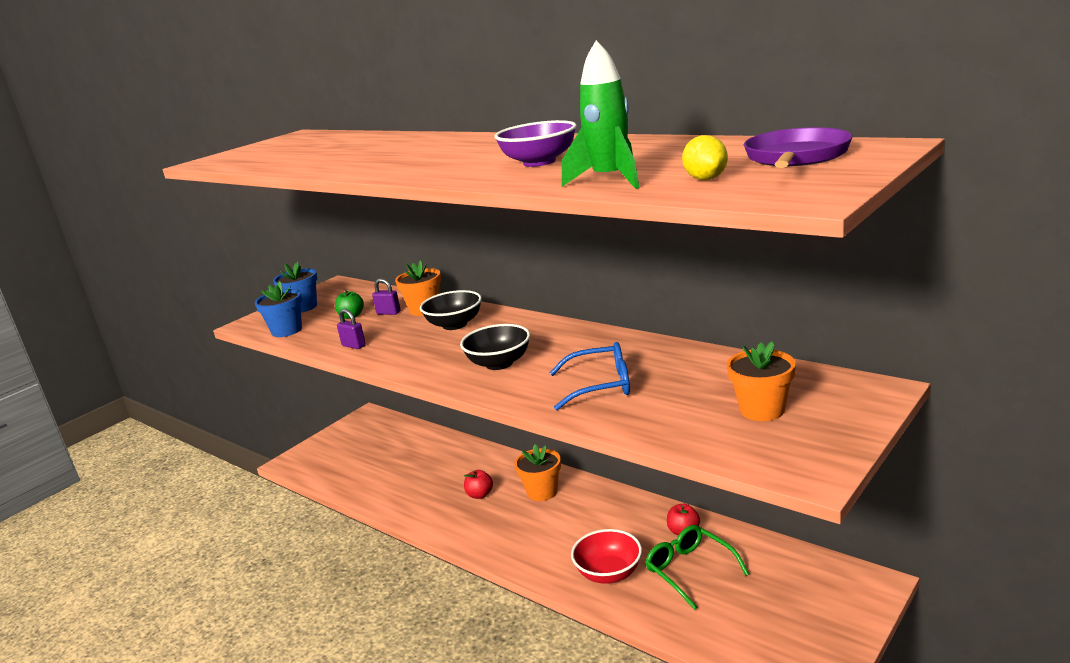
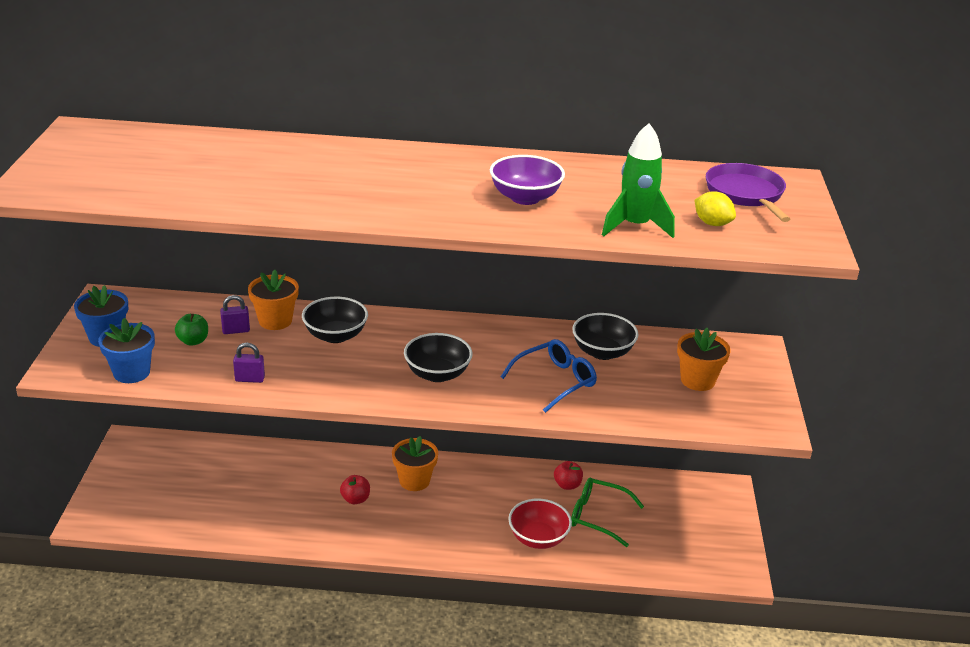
camera: 40 degrees left, 10 degrees up
none -> black bowl [572,313,639,360]

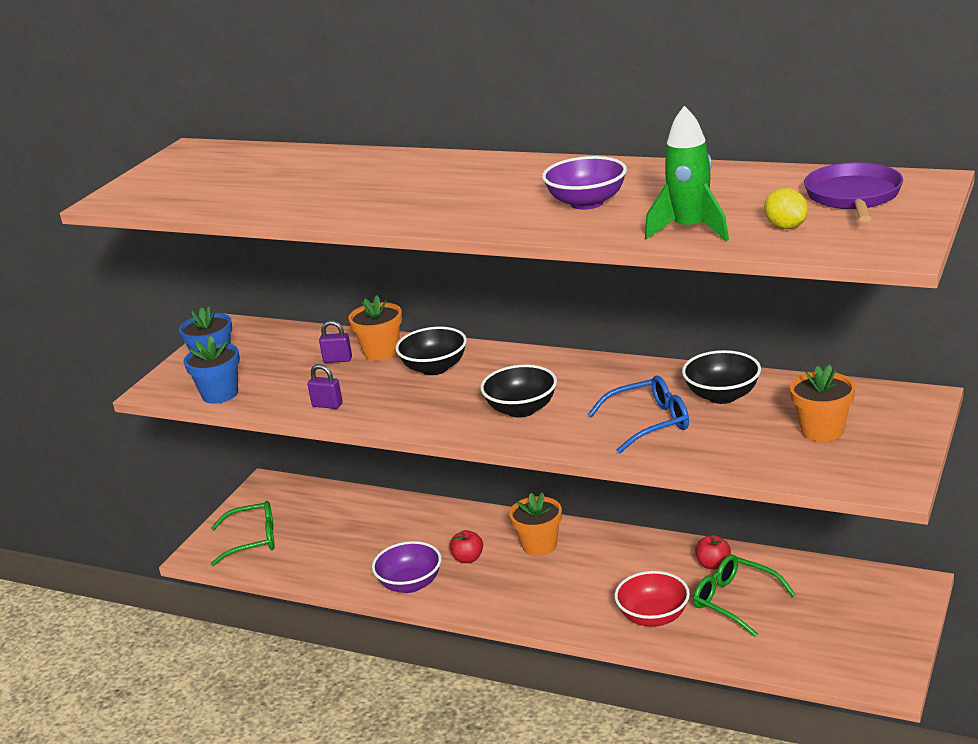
camera: 25 degrees right, 5 degrees down
green apple [175,314,208,346] -> none
none -> green glasses [211,501,275,566]
none -> purple bowl [372,541,441,593]

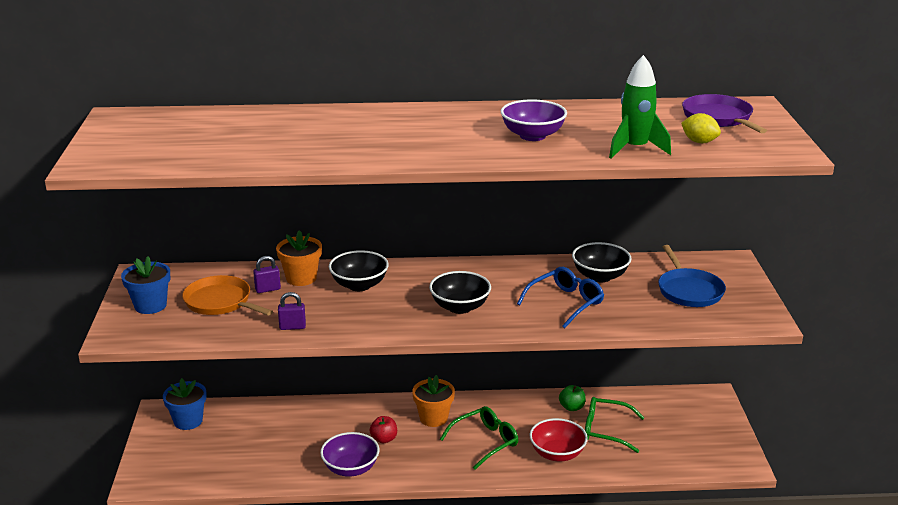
camera: 30 degrees left, 0 degrees up
blue flower pot [183,336,240,404] -> blue flower pot moved to [163,378,206,430]
green glasses [211,501,275,566] -> green glasses moved to [440,406,518,470]
red apple [695,535,731,569] -> green apple [559,385,586,411]
orange flower pot [790,365,855,442] -> blue pan [658,245,726,307]
none -> orange pan [182,275,273,316]

